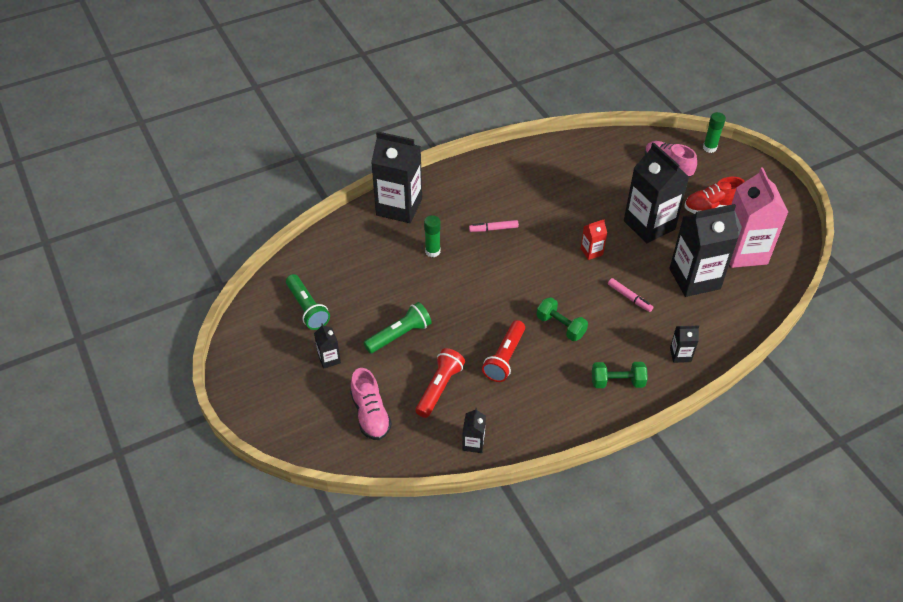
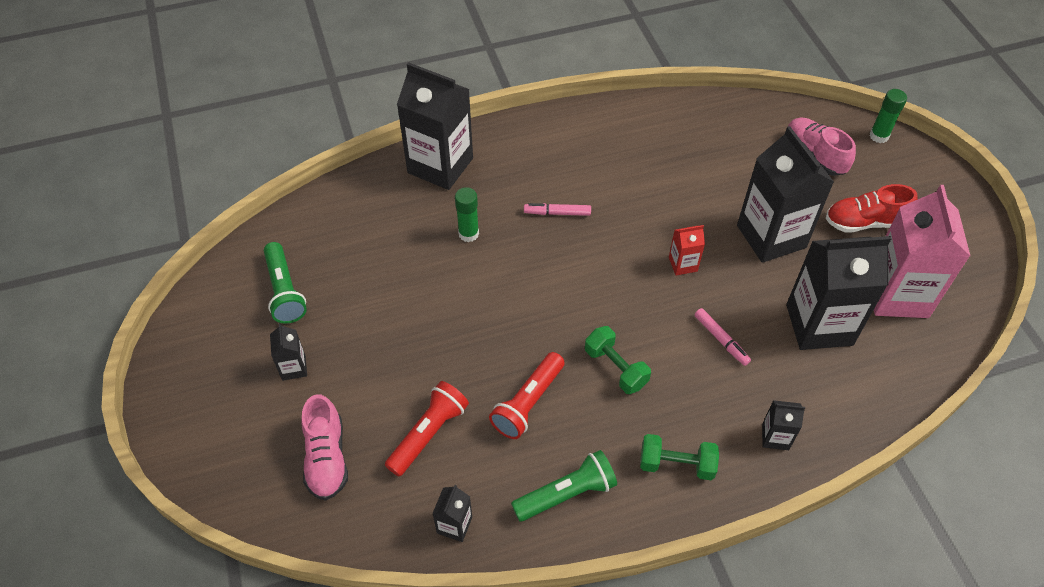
camera: 10 degrees right, 5 degrees up
green flashlight [363,302,432,353] -> green flashlight moved to [511,450,617,522]

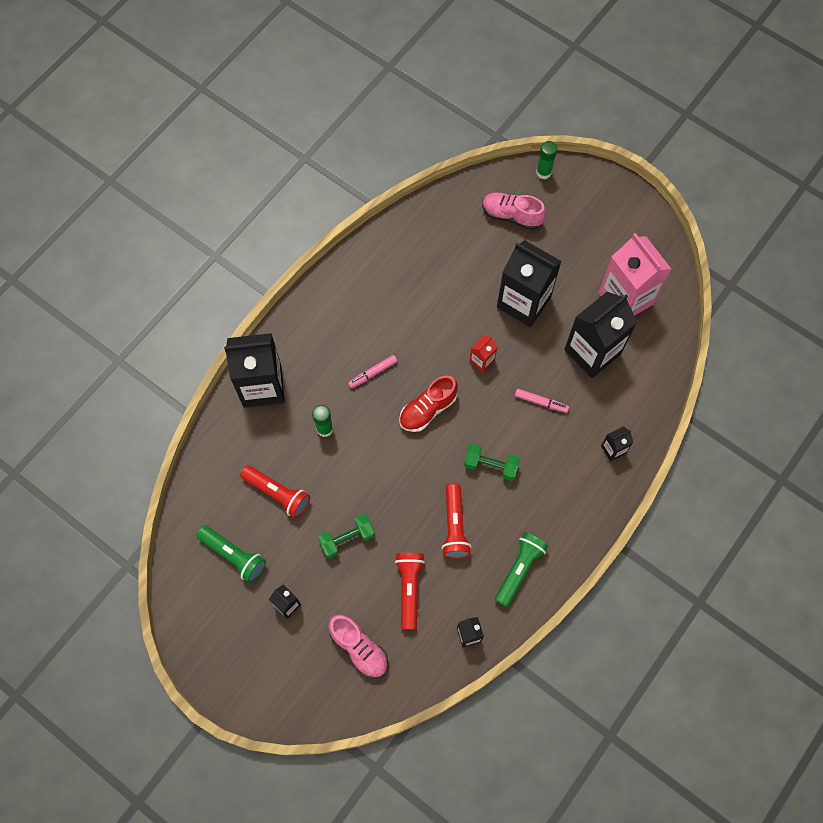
camera: 35 degrees left, 15 degrees up
green dumbbell [640,434,719,480] -> green dumbbell moved to [318,514,375,558]
red shoe [826,184,918,233] -> red shoe moved to [399,376,458,432]
none -> red flashlight [240,465,310,518]

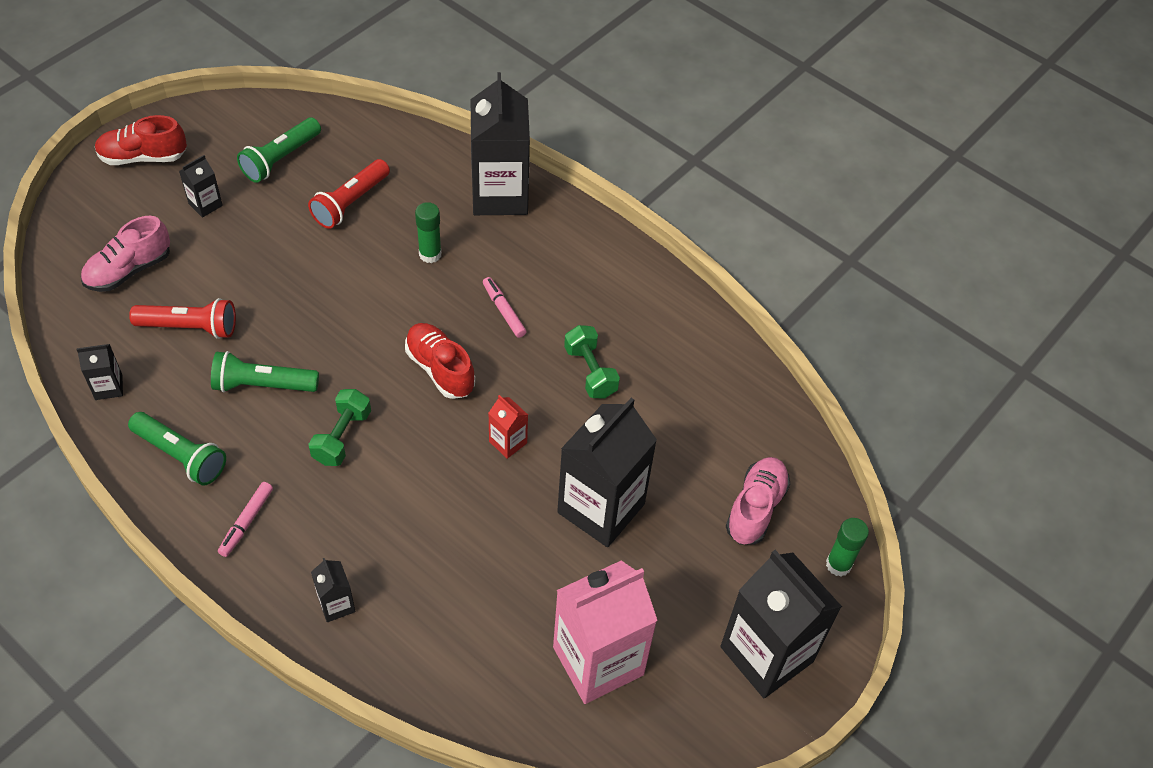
camera: 90 degrees right, 15 degrees down
green dumbbell [318,514,375,558] -> green dumbbell moved to [564,325,620,399]
red flashlight [441,483,471,559] -> green flashlight [211,351,319,392]
pink marker [515,389,569,413] -> pink marker moved to [218,482,273,557]
black carton [564,292,637,378] -> black carton moved to [720,550,842,698]
none -> red shoe [95,115,187,165]

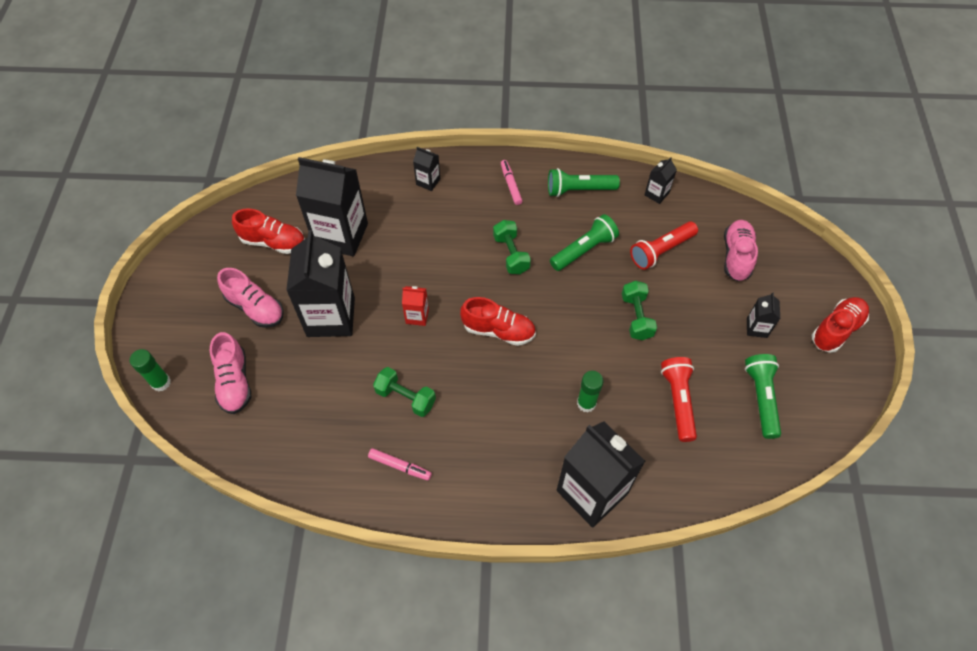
camera: 145 degrees right, 5 degrees up
pink marker [483,277,526,338] -> pink marker moved to [368,448,432,481]
pink carton [553,560,658,704] -> red shoe [232,209,305,254]
black carton [720,550,842,698] -> black carton moved to [296,157,368,256]
none -> pink shoe [217,268,284,328]
none -> green dumbbell [622,281,657,340]

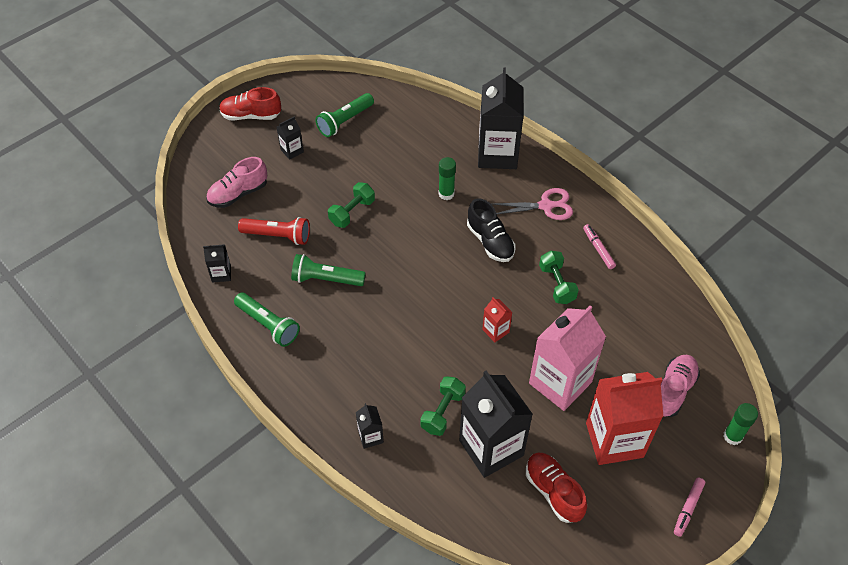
camera: 135 degrees left, 5 degrees down
pink shoe [217,268,284,328] -> red carton [586,372,663,465]
black carton [286,230,355,337] -> pink carton [529,305,606,411]
red shoe [460,297,536,346] -> none
green dumbbell [493,220,531,274] -> green dumbbell moved to [420,376,466,436]
pink marker [501,160,523,205] -> pink marker moved to [674,477,705,537]
red flashlight [661,357,697,442] -> none
none -> black shoe [467,198,515,262]
none -> pink scissors [492,188,573,220]

